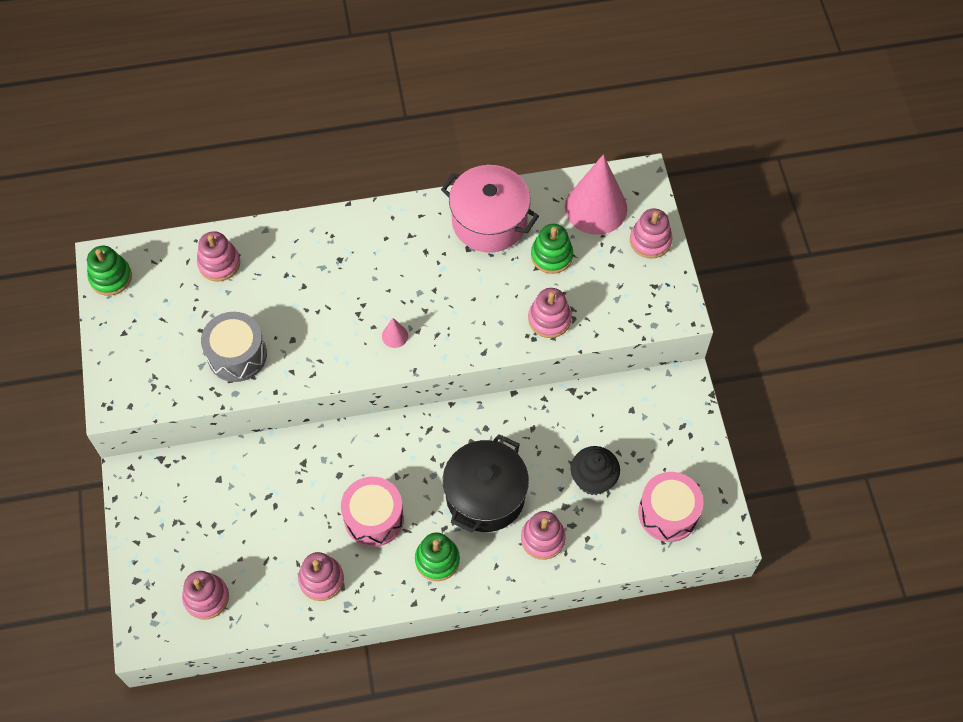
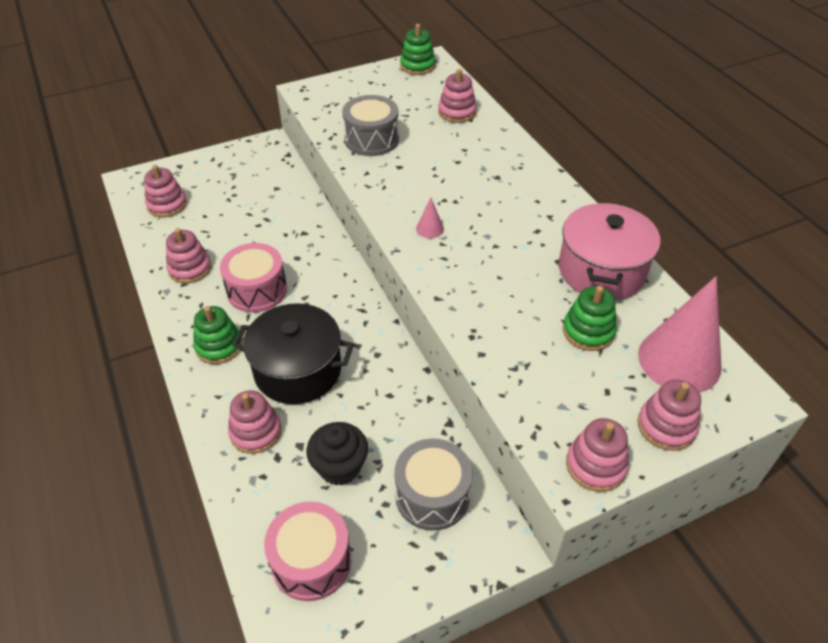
camera: 75 degrees right, 15 degrees down
pink stacking toy [528,288,572,338] -> pink stacking toy moved to [566,418,629,492]
none -> grey drum [394,439,473,531]

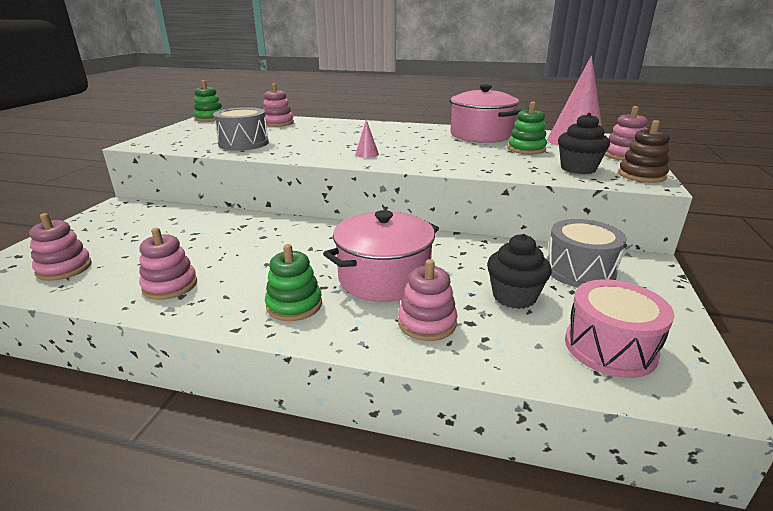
camera: 50 degrees left, 20 degrees down
pink drum [220,243,287,313] -> none
black pot [232,303,354,404] -> pink pot [323,210,439,302]
pink stacking toy [566,418,629,492] -> brown stacking toy [618,120,670,183]
none -> black cupcake [558,113,610,174]

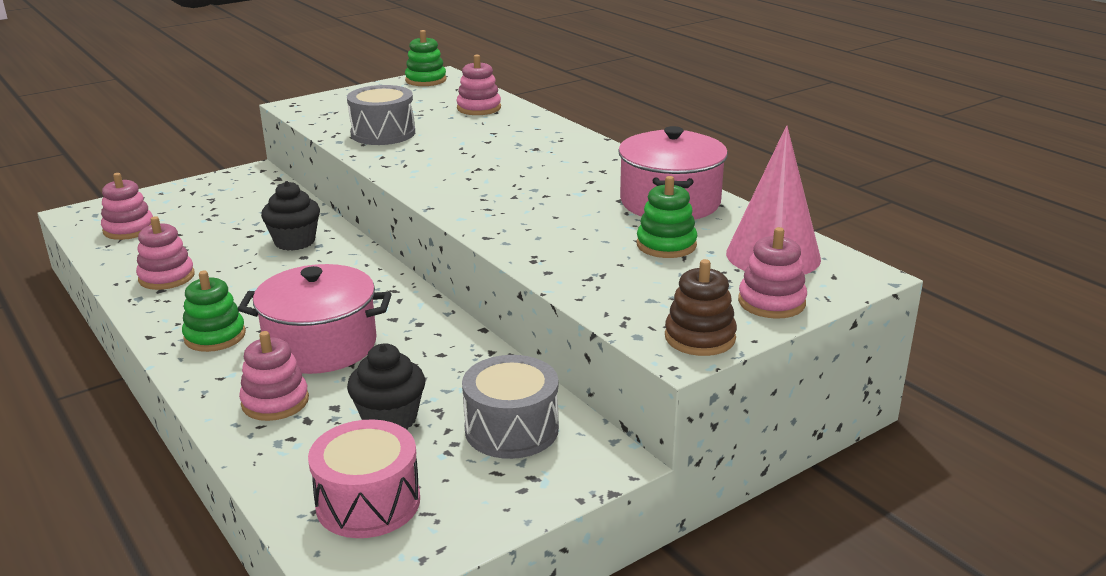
camera: 40 degrees right, 0 degrees up
pink cone [355,119,379,158] -> none
black cupcake [558,113,610,174] -> black cupcake moved to [261,181,320,251]

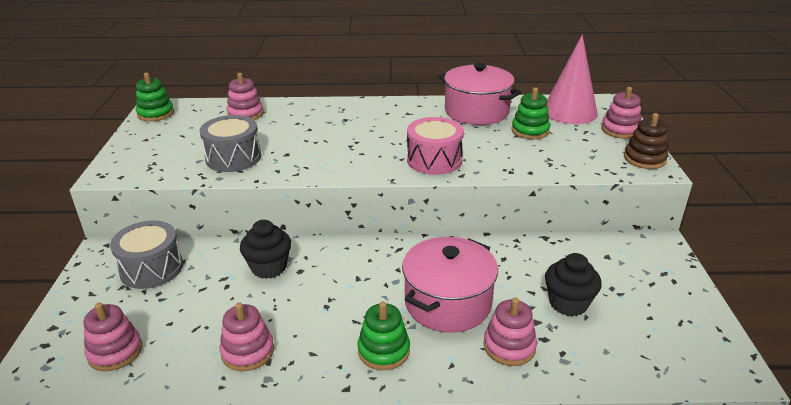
camera: 55 degrees left, 5 degrees up
pink drum [308,419,420,538] -> pink drum moved to [407,117,464,175]
grey drum [462,355,559,459] -> grey drum moved to [110,221,183,289]

